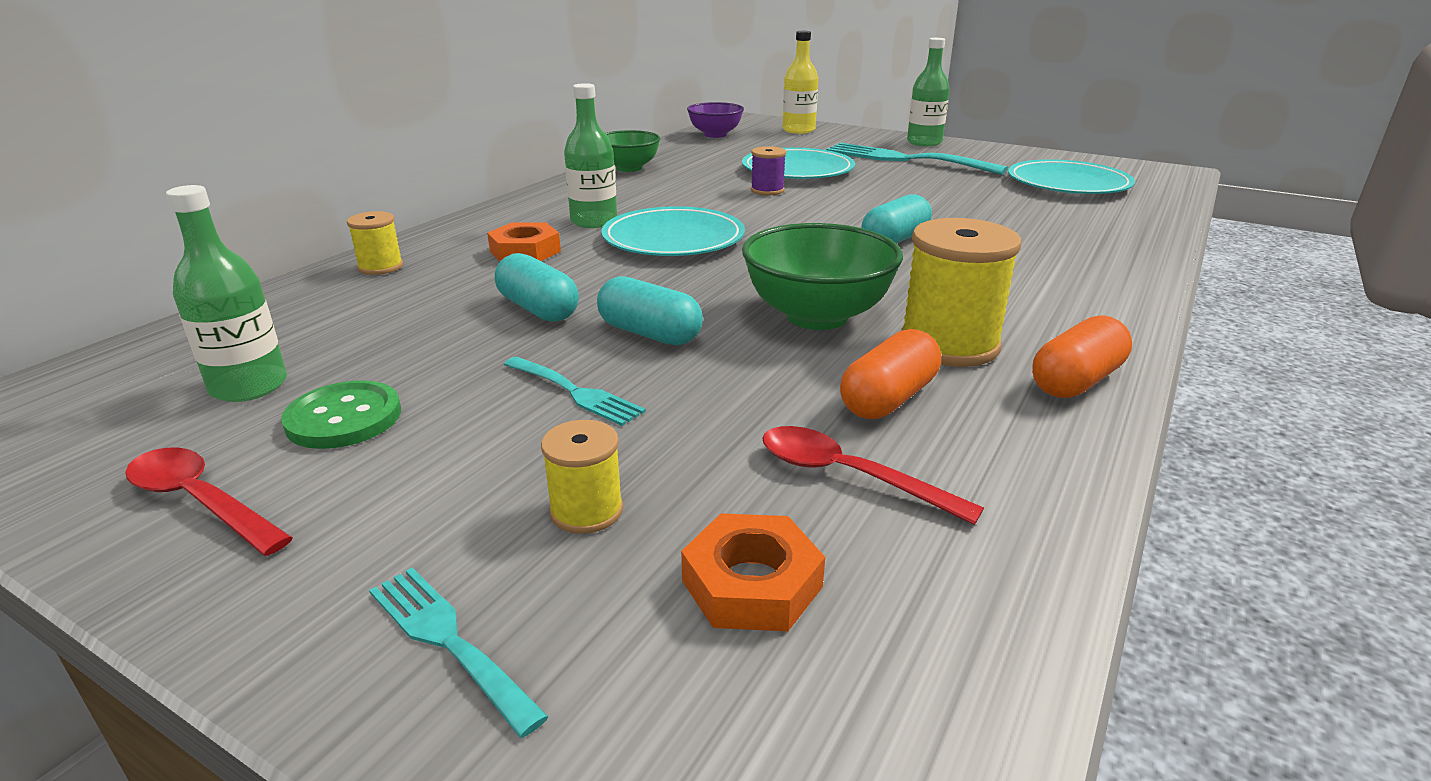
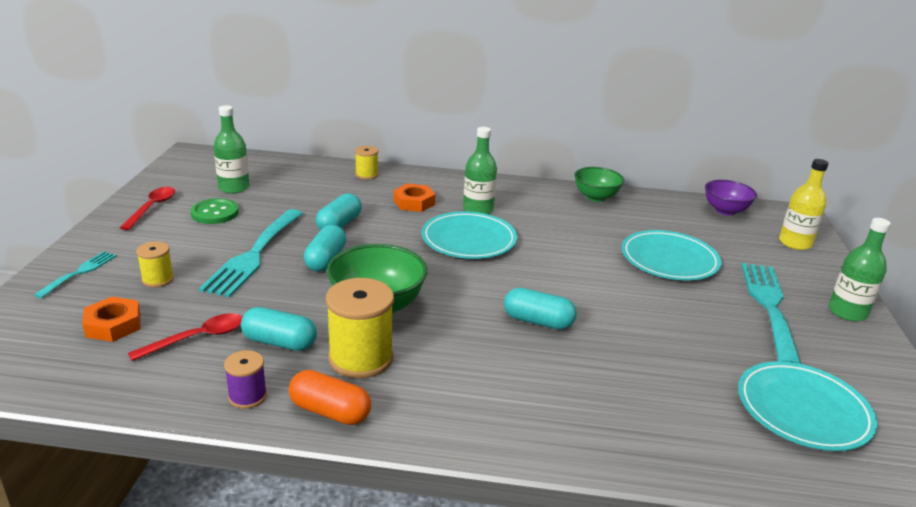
camera: 65 degrees right, 0 degrees up
turquoise fork [504,357,646,426] -> turquoise fork [199,209,303,297], size x1.96
purple spool [751,146,786,195] -> purple spool moved to [224,350,267,409]
red spoon [762,426,984,525] -> red spoon turned 45 degrees clockwise [128,313,242,361]
orange capsule [840,329,941,419] -> turquoise capsule [241,307,317,351]

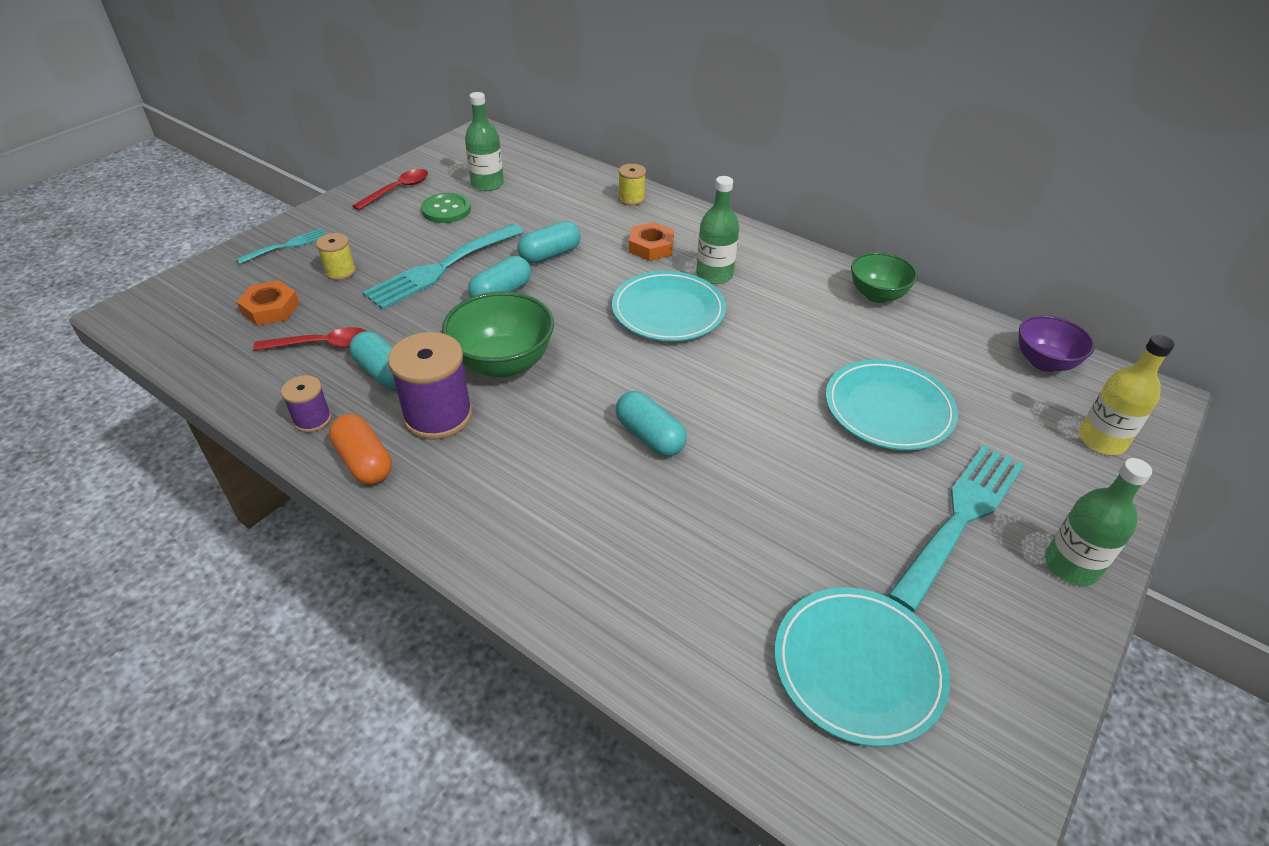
camera: 30 degrees right, 15 degrees up
yellow spool [326,278,394,378] -> purple spool [388,332,473,440]

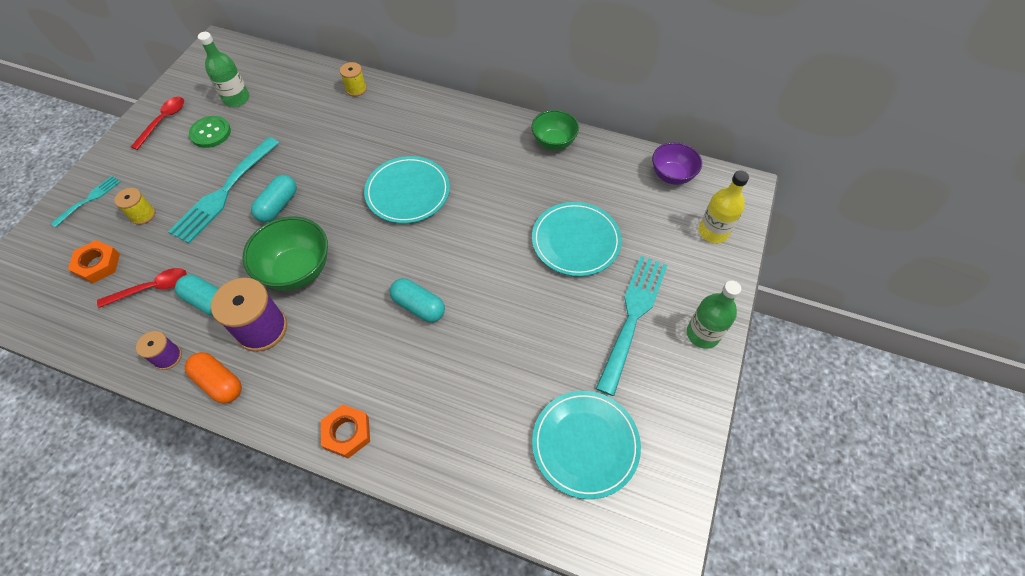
camera: 15 degrees left, 15 degrees up
turquoise capsule [518,221,581,264] -> none
orange nut [629,222,674,261] -> orange nut moved to [321,405,370,458]
green bottle [696,176,739,284] -> none

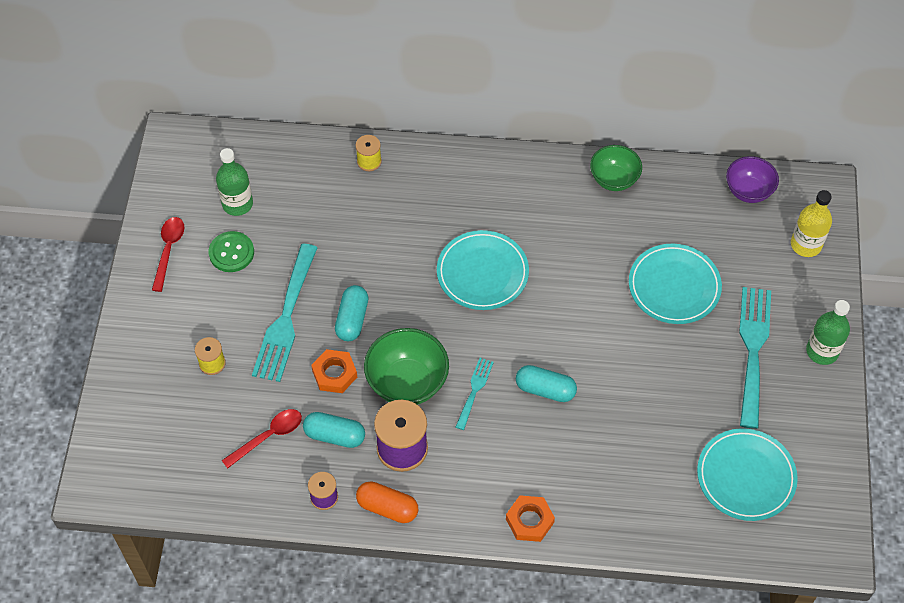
camera: 15 degrees left, 0 degrees up
turquoise fork [50,176,120,227] -> turquoise fork moved to [456,358,494,430]
orange nut [68,240,120,283] -> orange nut moved to [311,349,357,393]

